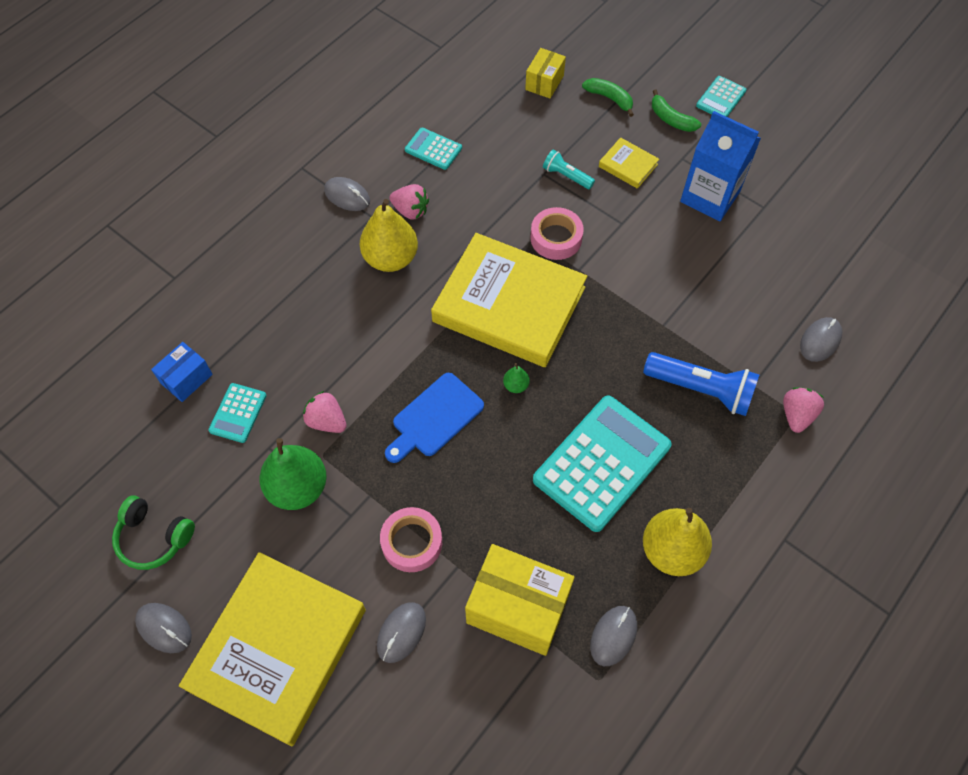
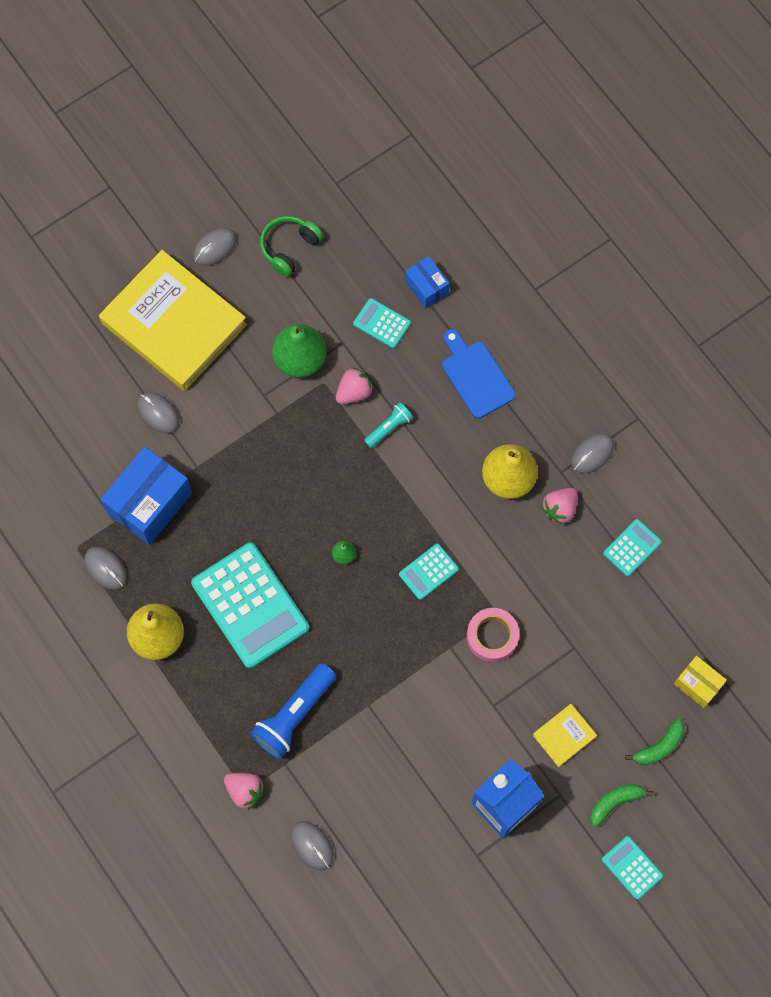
camera: 105 degrees right, 10 degrees up
pink tape [380,507,442,572] -> none
blue cutting board [385,373,484,463] -> blue cutting board moved to [442,329,515,419]
yellow book [431,233,587,367] -> turquoise calculator [399,544,459,600]
yellow box [465,544,574,656] -> blue box [100,447,192,545]
turquoise flashlight [543,150,595,189] -> turquoise flashlight moved to [364,402,413,448]

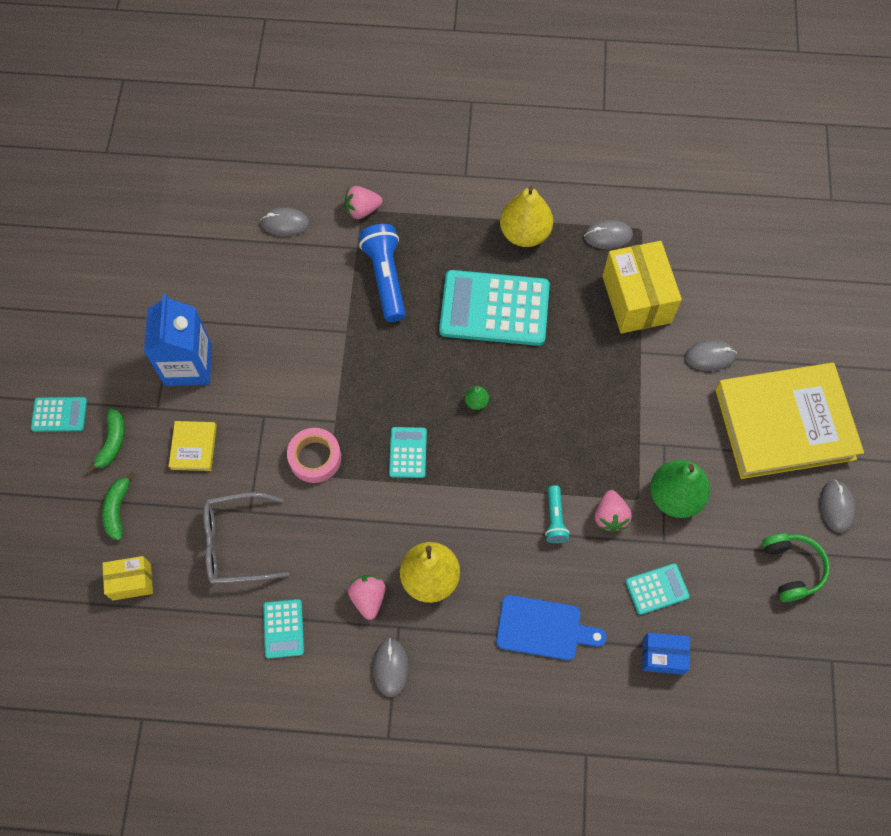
camera: 130 degrees right, 5 degrees down
blue box [100,447,192,545] -> yellow box [602,241,682,333]
none -> grey glasses [203,492,289,584]

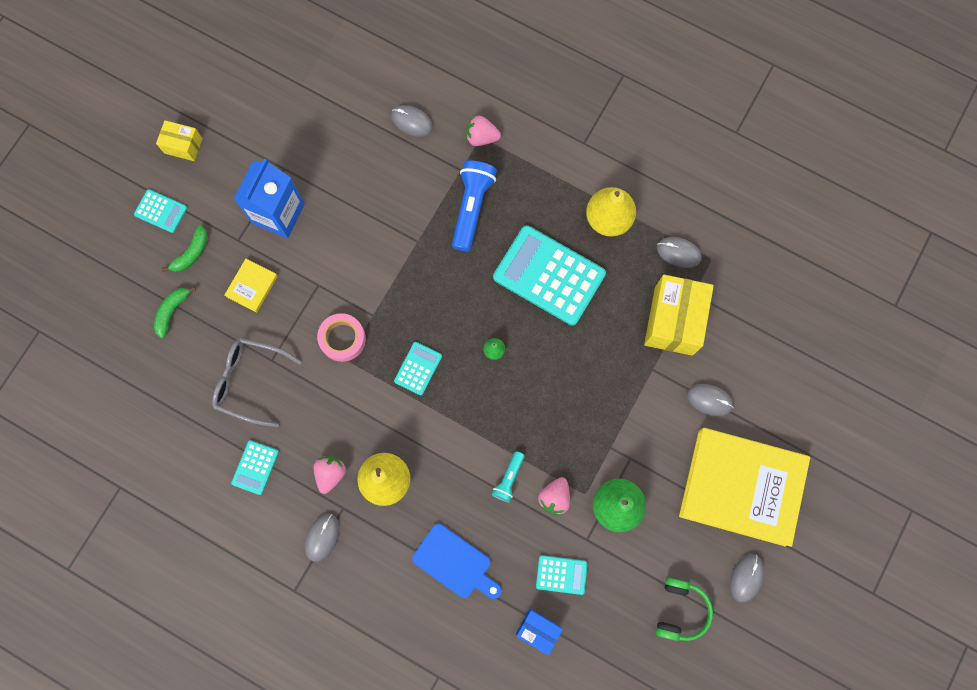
camera: 25 degrees right, 10 degrees up
yellow box [102,556,153,601] -> yellow box moved to [156,120,203,161]

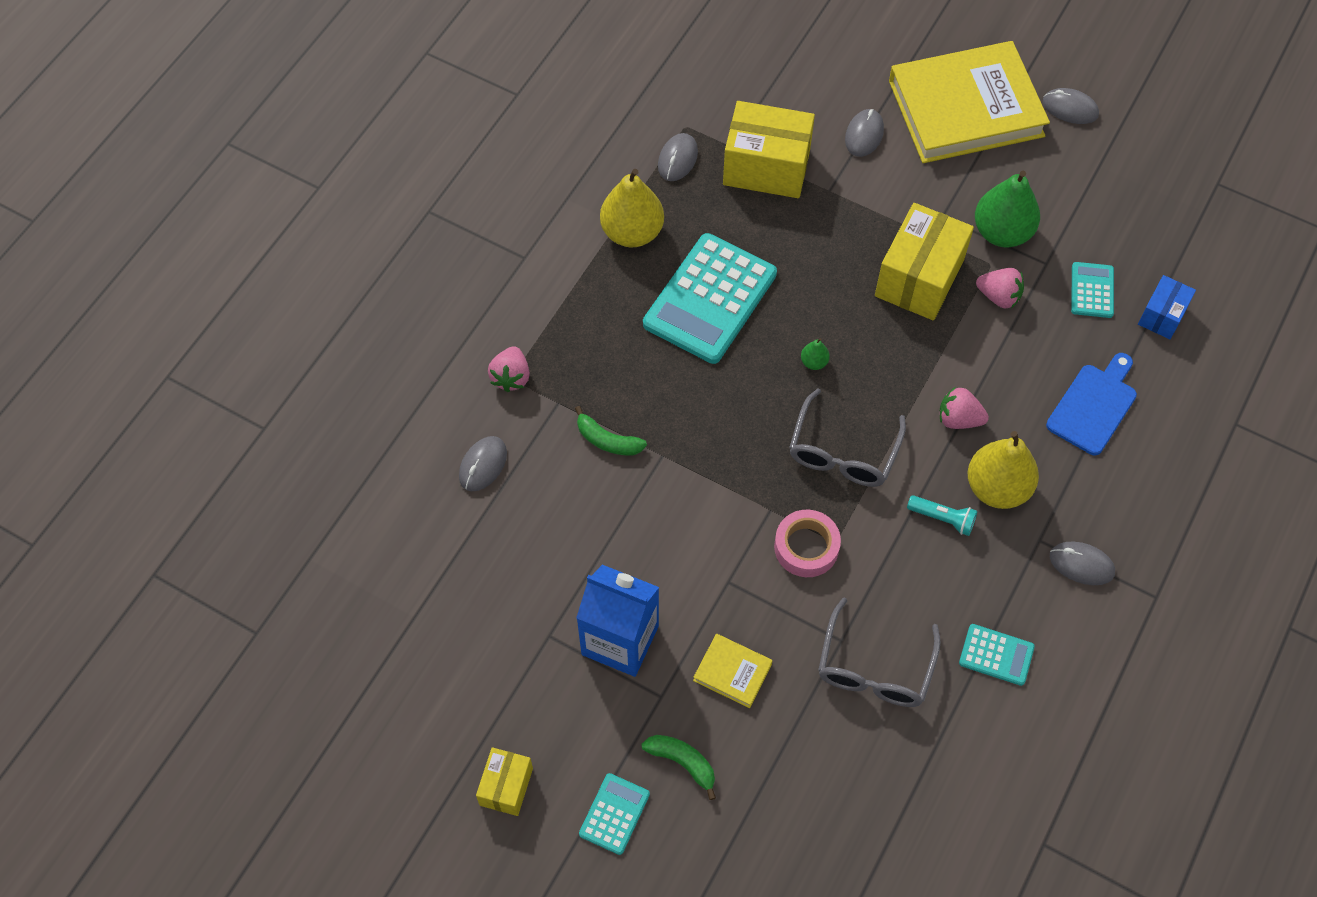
camera: 90 degrees left, 15 degrees down
green banana [154,286,196,338] -> green banana moved to [575,406,647,455]
pink strawberry [313,456,346,494] -> pink strawberry moved to [939,387,989,429]
turquoise calculator [394,342,442,395] -> grey glasses [789,388,906,487]
blue flashlight [452,160,497,252] -> none
turquoise flashlight [492,451,525,503] -> turquoise flashlight moved to [907,495,977,536]
green headphones [656,578,713,641] -> none
yellow book [679,428,810,547] -> yellow book turned 60 degrees clockwise [889,41,1050,163]
none -> yellow box [875,203,974,320]

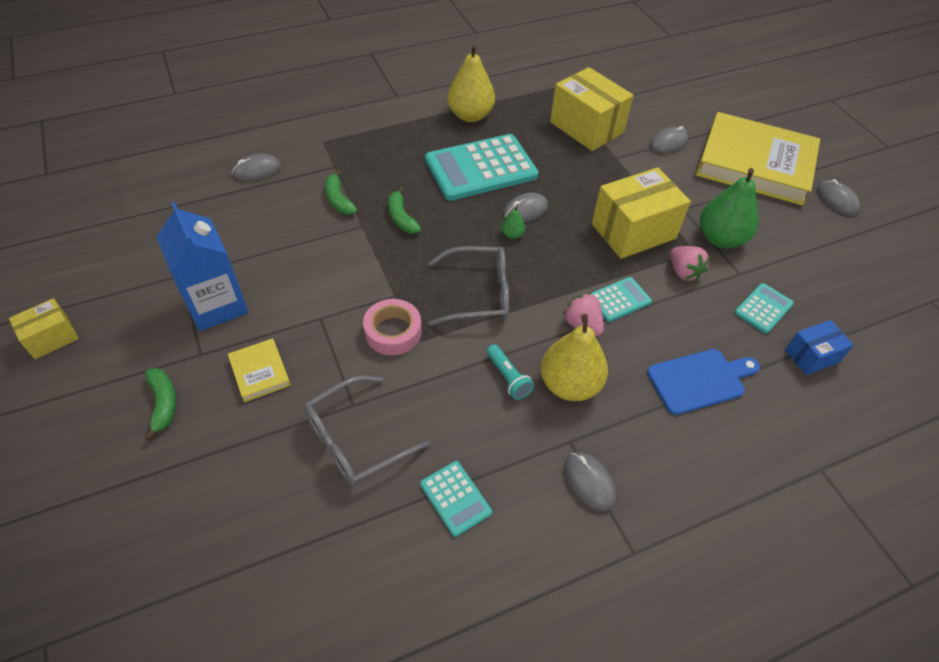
camera: 35 degrees right, 10 degrees down
pink strawberry [488,346,530,392] -> none
turquoise calculator [579,773,650,855] -> turquoise calculator moved to [591,277,652,322]
grey mouse [658,133,698,181] -> grey mouse moved to [503,193,548,222]
grey glasses [789,388,906,487] -> grey glasses turned 150 degrees counterclockwise [428,246,509,326]
none -> green banana [388,187,421,234]

